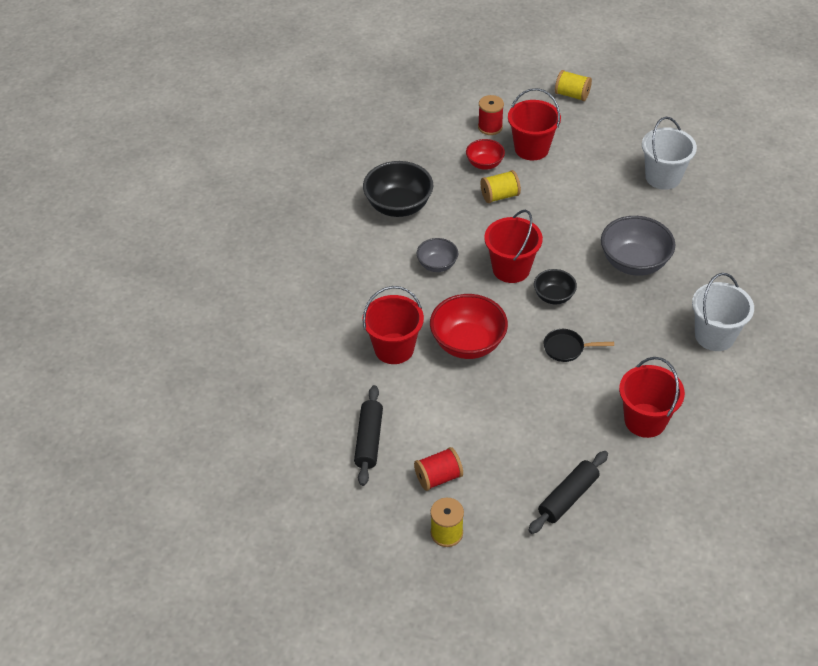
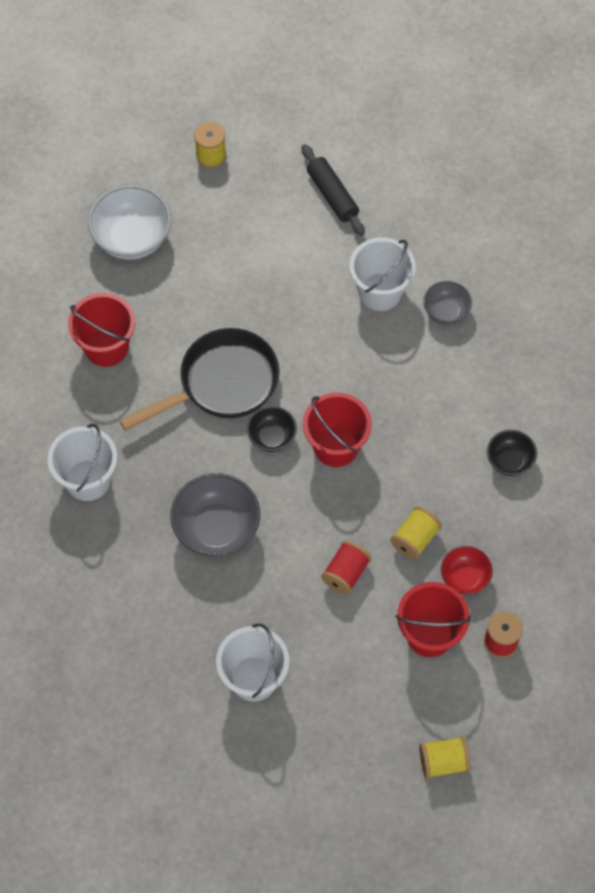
camera: 145 degrees right, 15 degrees up
red bucket [362,286,424,364] -> white bucket [349,237,416,311]
black bowl [363,161,433,217] -> black bowl [487,430,537,476], size x0.57
red spool [414,447,463,491] -> red spool moved to [321,540,371,595]
grey bowl [417,238,458,272] -> grey bowl moved to [423,281,472,325]
red bowl [430,294,508,359] -> none
black rolling pin [528,451,608,534] -> white bowl [88,185,171,260]
black pan [543,329,614,362] -> black pan [119,328,279,431], size x2.20

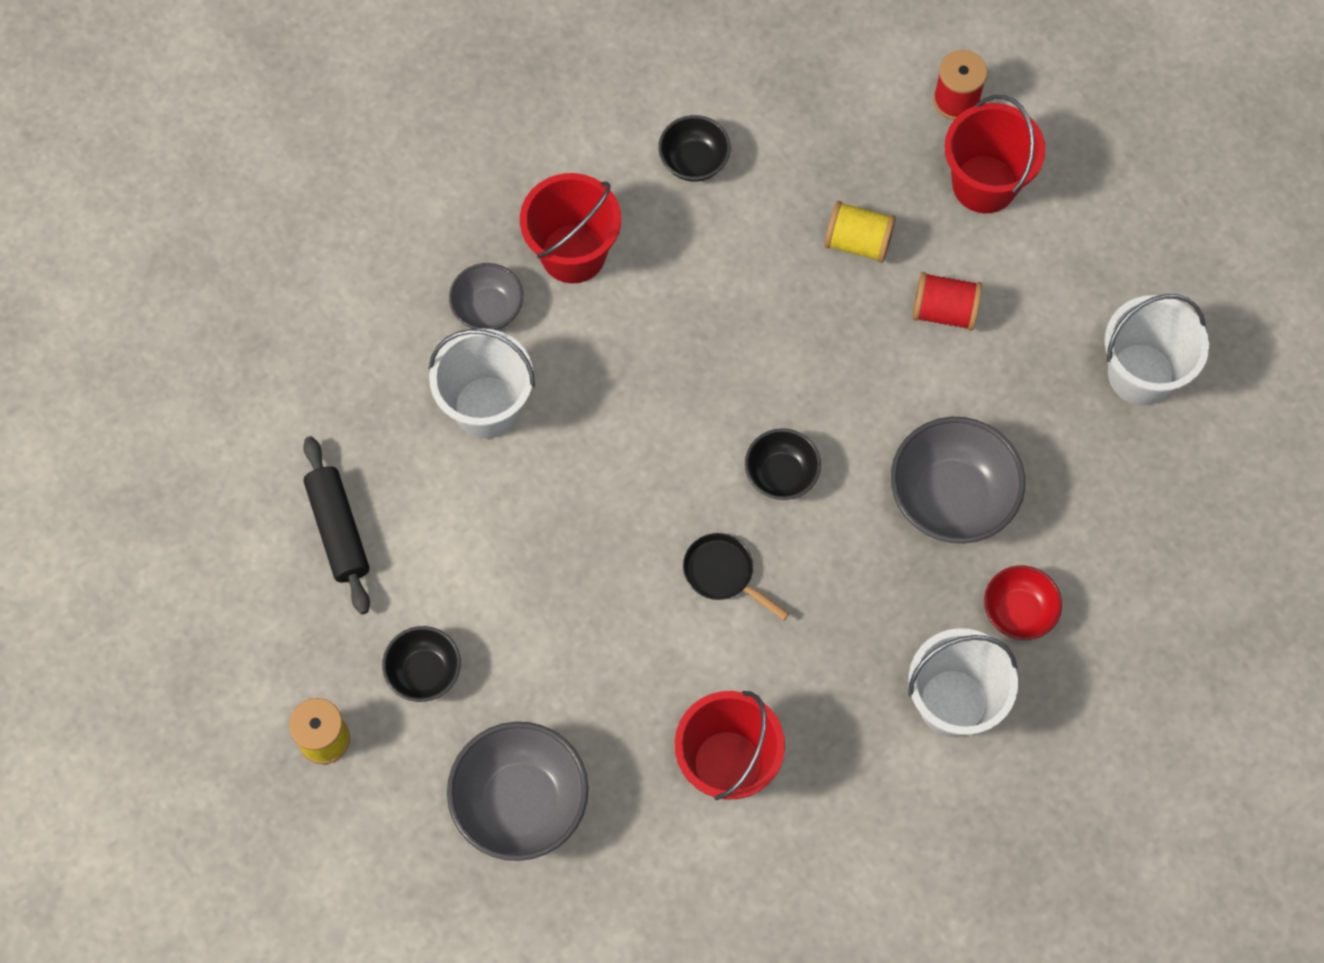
camera: 110 degrees left, 5 degrees up
white bowl [88,185,171,260] -> grey bowl [447,722,588,861]
black pan [119,328,279,431] -> black pan [683,533,789,621], size x0.45
black rolling pin [301,144,365,236] -> black rolling pin turned 60 degrees counterclockwise [303,436,370,614]
red bucket [303,393,372,467] -> red bucket moved to [520,173,621,283]
yellow spool [419,736,471,779] -> none
red bowl [441,546,493,595] -> red bowl moved to [984,565,1062,640]
none -> black bowl [382,626,461,702]

